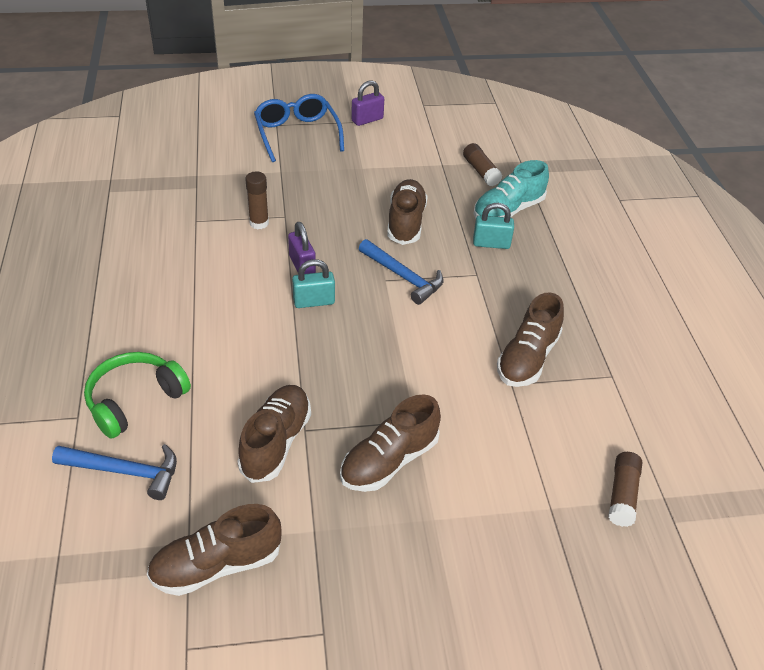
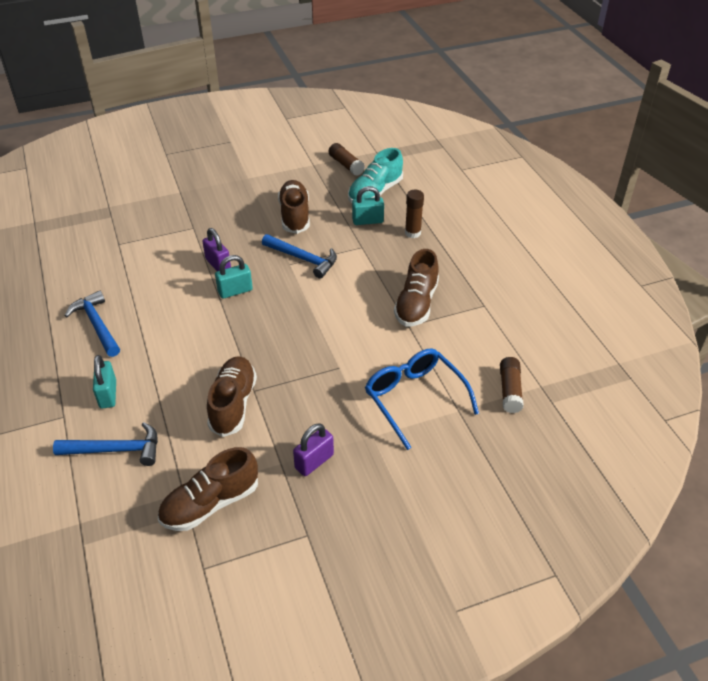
camera: 10 degrees left, 0 degrees up
green headphones [84,352,191,439] -> turquoise padlock [93,355,116,409]
brown glue stick [245,172,269,229] -> brown glue stick moved to [405,190,424,238]
blue glasses [254,94,344,162] -> blue glasses moved to [365,348,479,450]
brown shoe [340,394,441,492] -> none
purple padlock [351,80,384,126] -> purple padlock moved to [293,423,334,476]
none -> blue hammer [65,291,120,357]

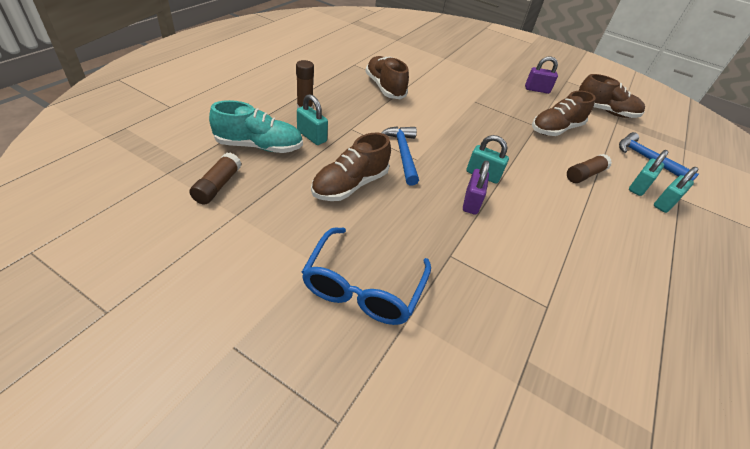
camera: 135 degrees left, 0 degrees up
blue hammer [65,291,120,357] -> none
blue glasses [365,348,479,450] -> blue glasses moved to [302,228,431,325]
brown shoe [394,249,439,327] -> brown shoe turned 90 degrees counterclockwise [365,56,409,99]
brown glue stick [500,357,524,413] -> brown glue stick moved to [567,154,612,183]
none -> turquoise padlock [654,167,698,213]

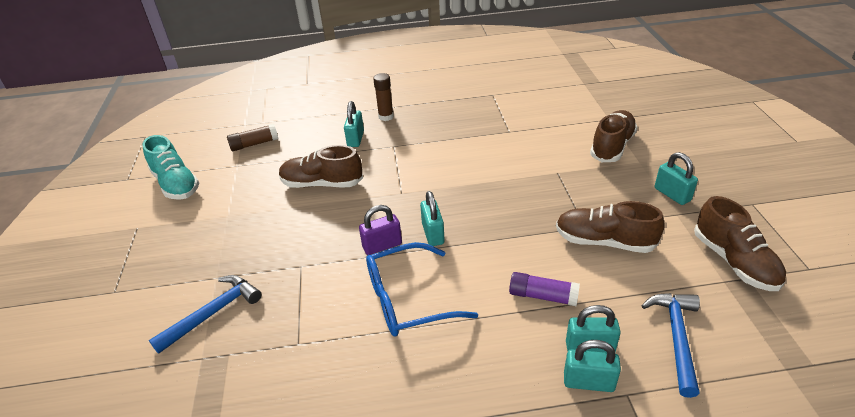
camera: 60 degrees right, 5 degrees down
turquoise shoe [209,100,303,153] -> turquoise shoe moved to [143,135,199,200]
blue glasses [302,228,431,325] -> blue glasses moved to [366,242,478,337]
brown shoe [365,56,409,99] -> brown shoe moved to [590,110,637,162]
blue hammer [381,126,419,185] -> blue hammer moved to [149,275,262,354]
purple padlock [525,56,558,94] -> turquoise padlock [655,152,698,205]
brown glue stick [567,154,612,183] -> purple glue stick [509,272,580,306]

